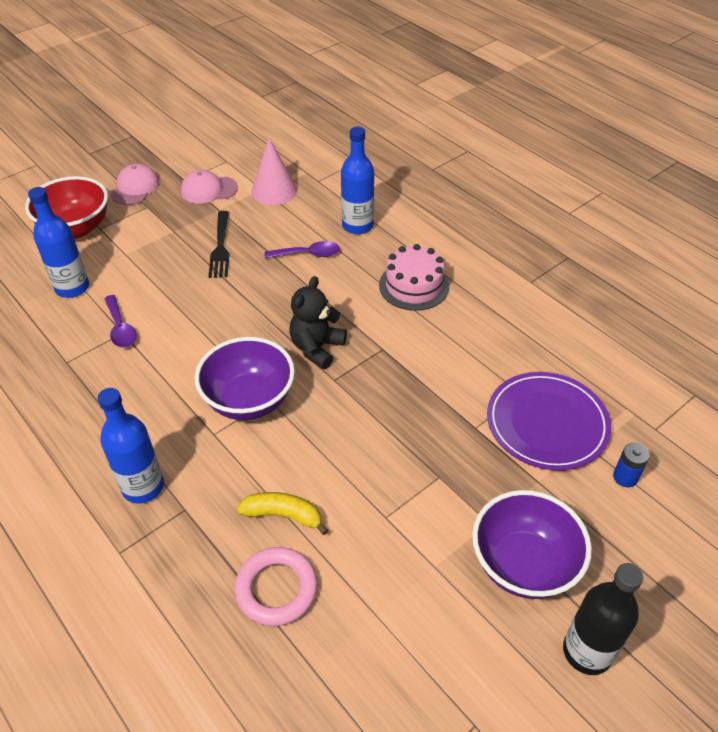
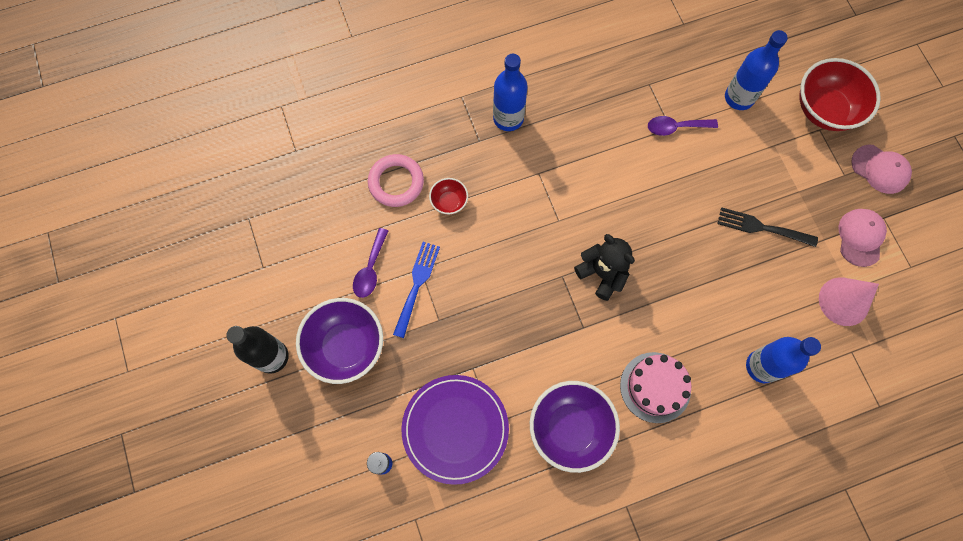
camera: 110 degrees right, 25 degrees up
purple bowl [195,337,295,420] -> purple bowl moved to [530,381,620,473]
yellow banana [237,492,328,535] -> red bowl [429,178,468,215]
purple spoon [265,241,340,259] -> purple spoon moved to [353,228,388,298]
none -> blue fork [393,242,440,338]

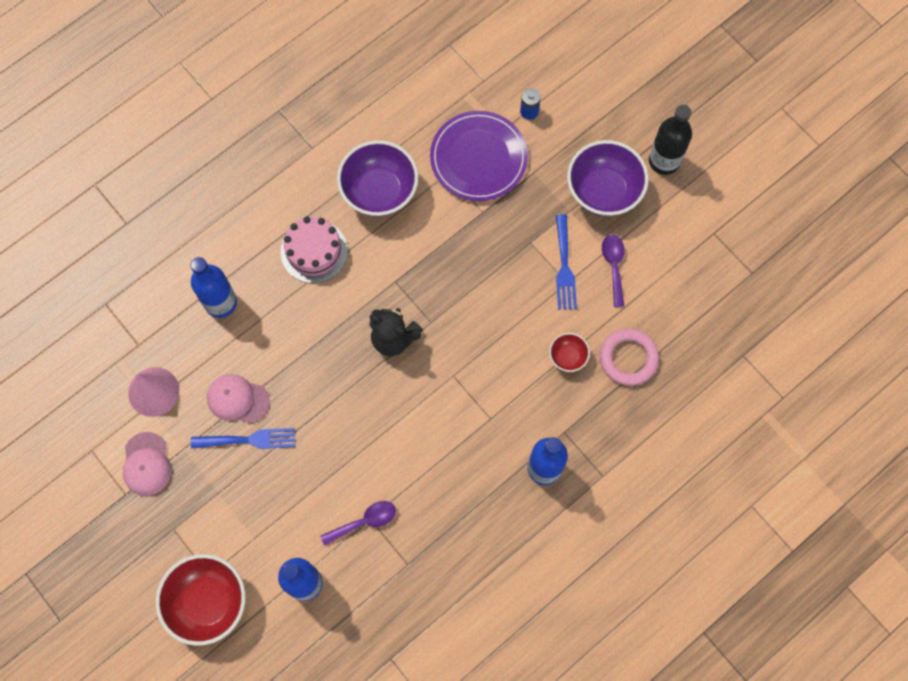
camera: 160 degrees right, 0 degrees up
black fork [717,207,818,247] -> blue fork [191,428,295,449]
pink cap [851,145,912,194] -> pink cap moved to [207,374,270,424]

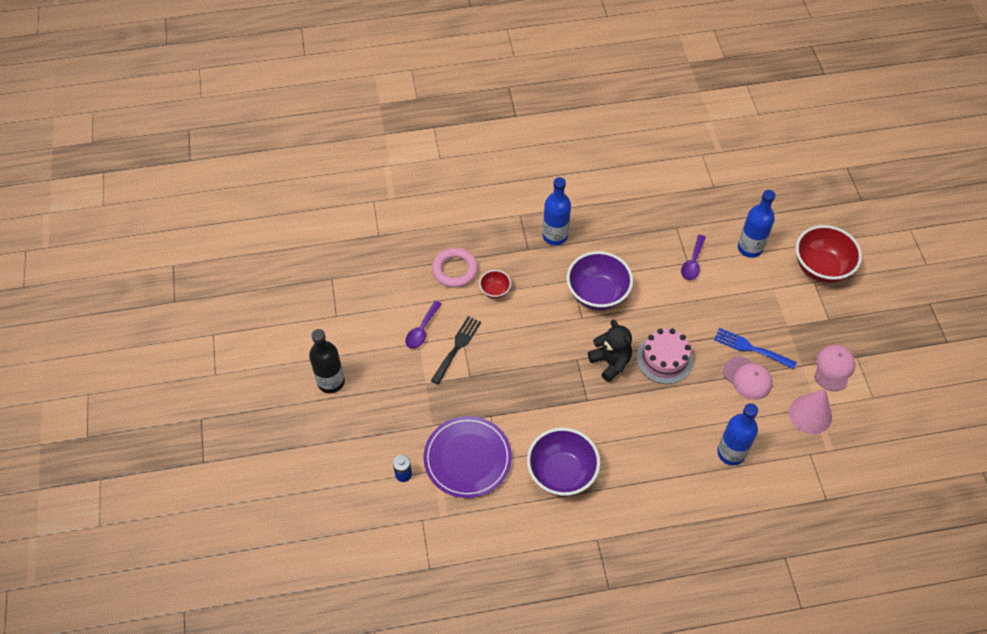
camera: 150 degrees left, 15 degrees down
pink cake [281,216,348,283] -> pink cake moved to [637,328,693,384]
purple spoon [320,501,396,546] -> purple spoon turned 75 degrees counterclockwise [681,235,706,280]
blue fork [556,214,577,310] -> black fork [431,316,481,385]
purple bowl [567,140,649,216] -> purple bowl moved to [567,251,633,310]

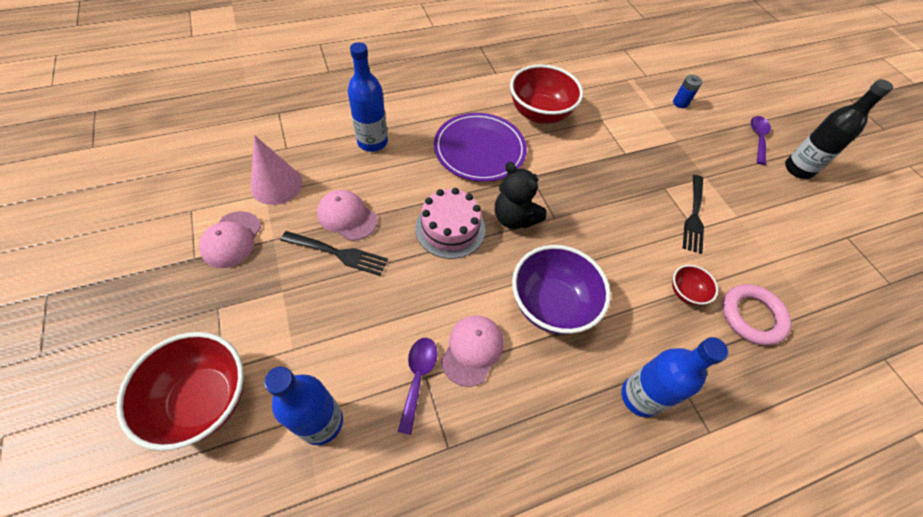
camera: 165 degrees right, 0 degrees up
purple spoon [405,301,442,349] -> purple spoon moved to [751,116,771,165]
purple plate [424,416,512,498] -> purple plate moved to [434,113,527,182]
purple bowl [527,428,600,496] -> red bowl [510,64,583,124]
blue fork [714,328,797,370] -> black fork [281,231,388,276]
none -> pink cap [441,315,504,387]

